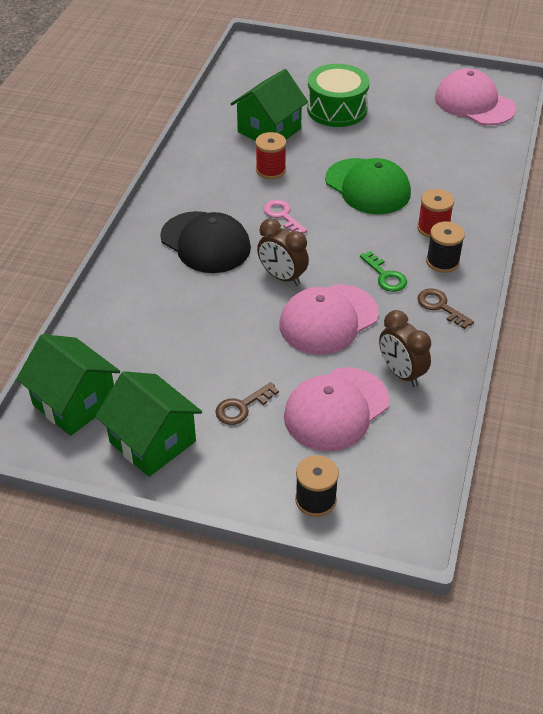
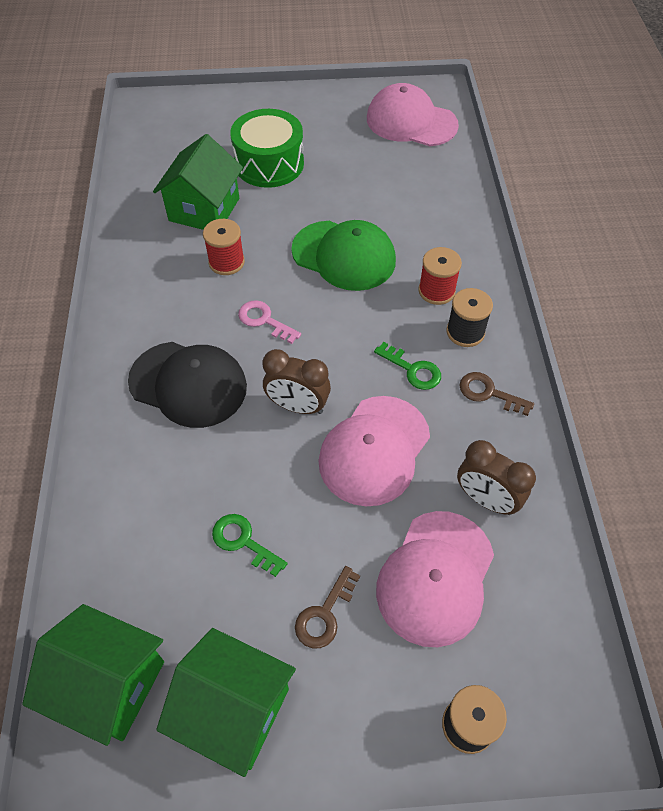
camera: 20 degrees left, 10 degrees up
none -> green key [212,514,287,577]

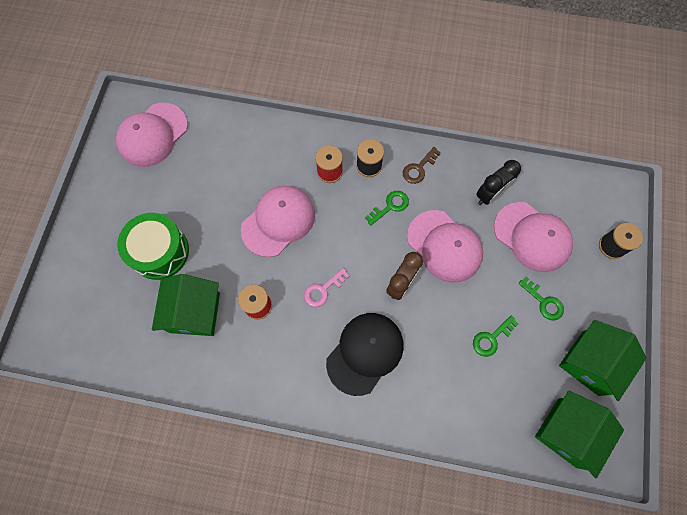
camera: 75 degrees left, 15 degrees up
green house [153,134,243,230] -> green house turned 60 degrees clockwise [152,274,220,336]
green cap [291,220,396,291] -> pink cap [241,186,315,257]
brown key [295,566,360,648] -> green key [518,277,564,321]
brown clock [457,440,536,515] -> black clock [476,160,521,205]

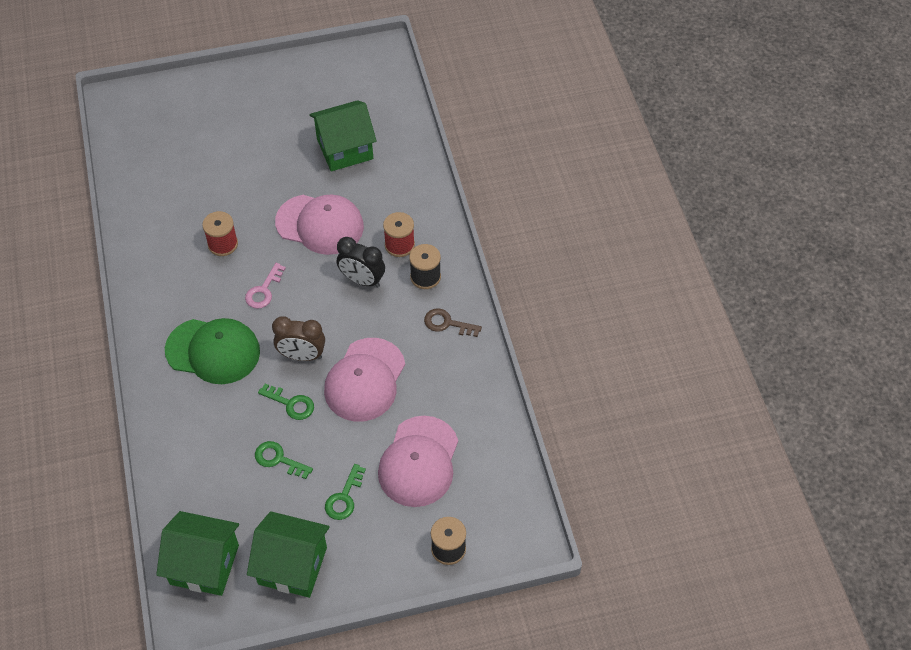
camera: 65 degrees right, 15 degrees down
pink cap [116,103,188,167] -> none
green drum [117,213,189,280] -> none
green house [152,274,220,336] -> green house moved to [309,100,377,171]
pink key [304,268,349,307] -> pink key turned 90 degrees counterclockwise [245,263,286,309]
black cap [326,313,404,396] -> green cap [165,318,260,384]
green key [365,191,409,225] -> green key moved to [258,383,314,420]
black clock [476,160,521,205] -> black clock moved to [337,237,385,288]

